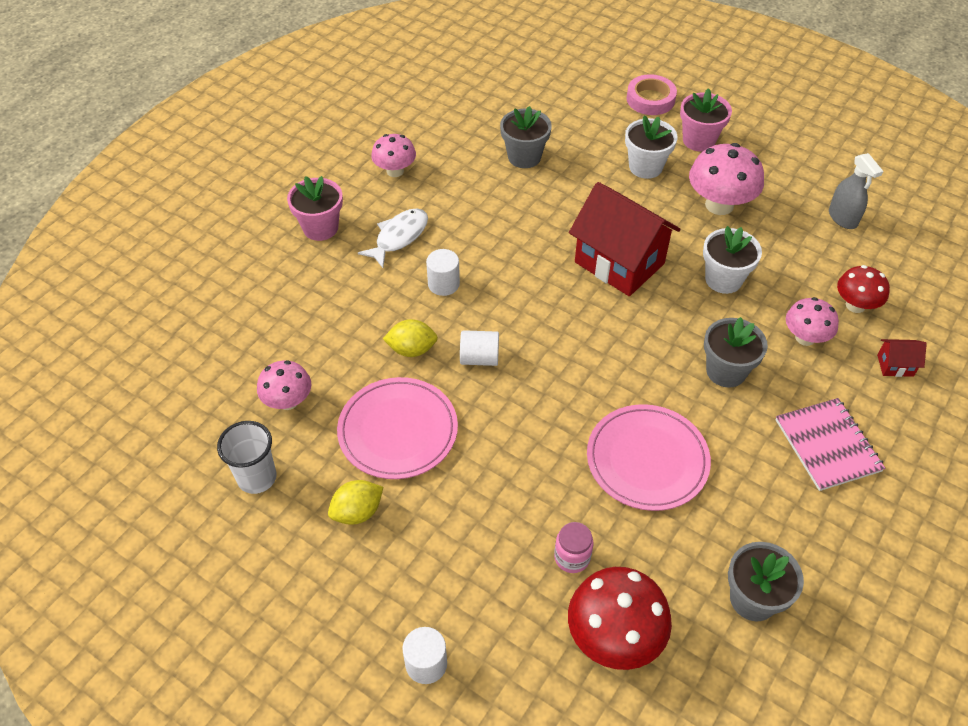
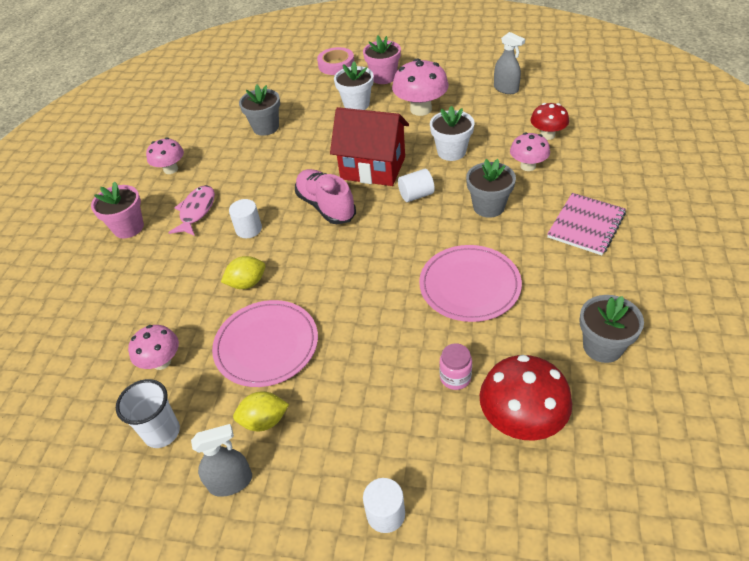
camera: 20 degrees left, 5 degrees down
yellow lemon [328,480,383,525] -> yellow lemon turned 45 degrees clockwise [233,392,289,431]
white fish [358,208,428,268] -> pink fish [168,185,215,236]
white cylinder [460,330,499,366] -> white cylinder moved to [398,169,435,202]
pink notebook [776,398,885,491] -> pink notebook turned 75 degrees clockwise [547,193,626,255]
red house [877,339,927,377] -> none
none -> grey spray bottle [191,424,252,497]
none -> pink shoe [295,169,356,224]

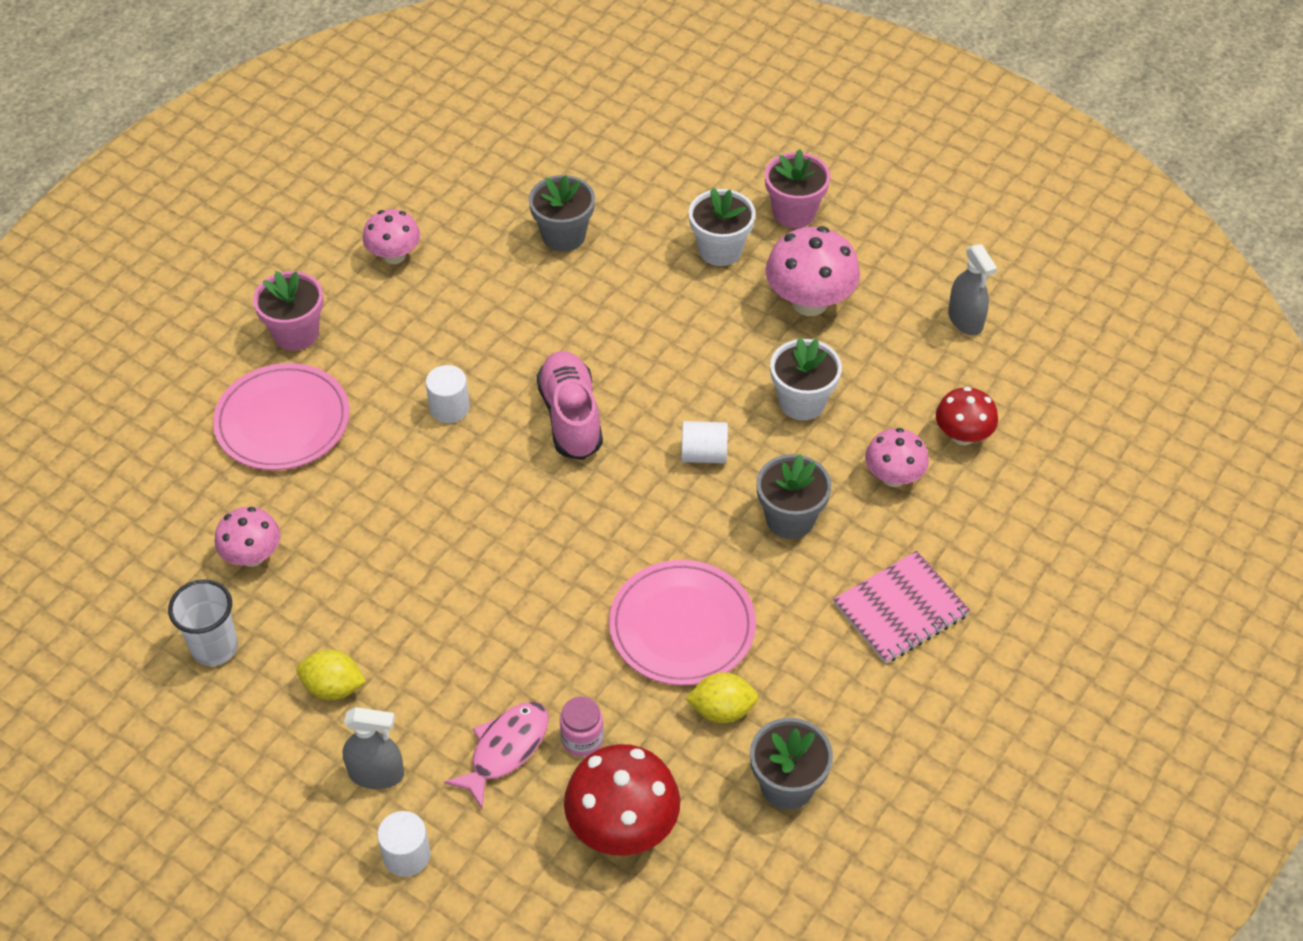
camera: 20 degrees right, 5 degrees up
pink fish [168,185,215,236] -> pink fish moved to [444,702,549,808]
grey spray bottle [191,424,252,497] -> grey spray bottle moved to [343,707,404,789]
pink plate [212,300,318,387] -> pink plate moved to [213,363,350,470]
yellow lemon [221,256,266,289] -> yellow lemon moved to [685,672,758,723]
pink tape [317,47,354,75] -> none
red house [330,107,409,186] -> none

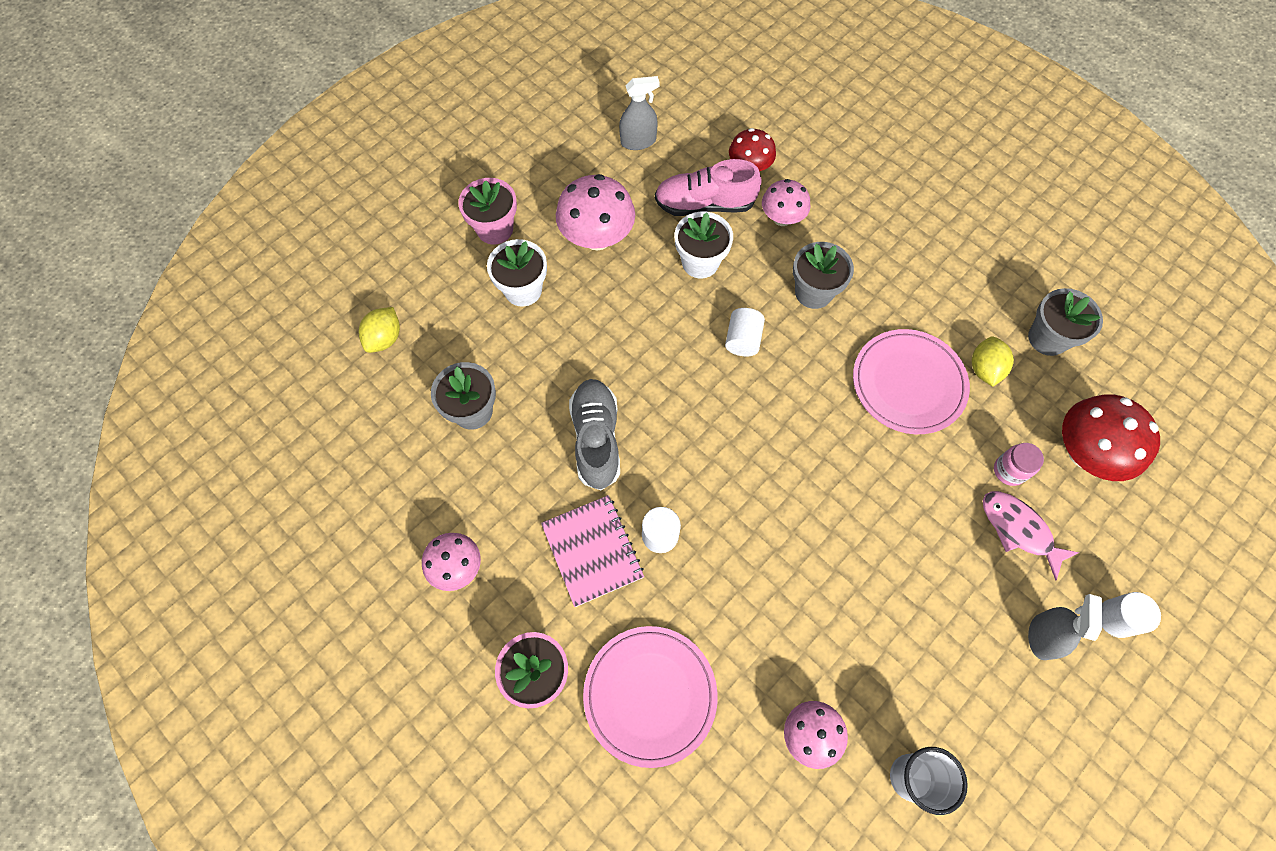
camera: 80 degrees left, 15 degrees up
yellow lemon [296,650,366,700] -> yellow lemon moved to [359,307,400,353]
pink shoe [537,351,603,460] -> pink shoe moved to [655,159,762,216]
pink notebook [833,551,971,664] -> pink notebook moved to [541,495,644,607]
none -> grey shoe [569,379,620,490]

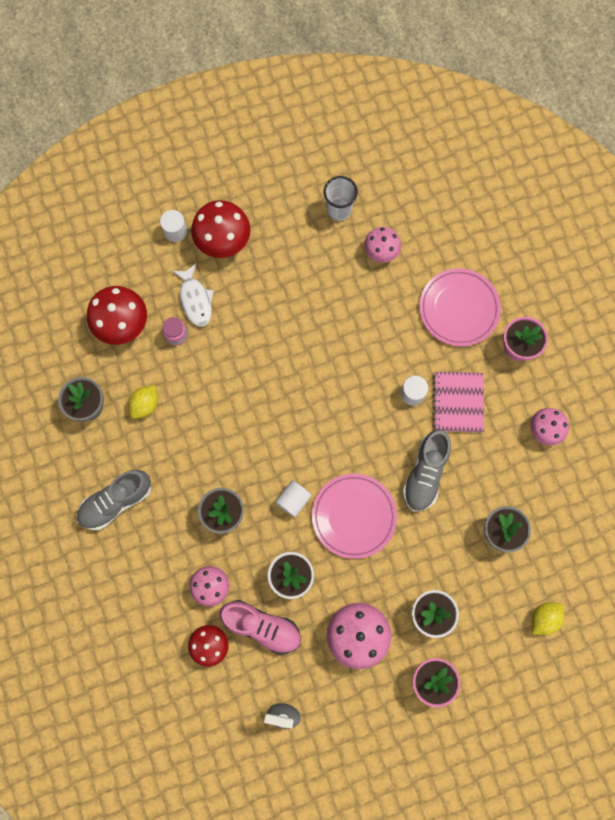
camera: 155 degrees left, 10 degrees up
pink plate [853,329,970,434] -> pink plate moved to [312,473,397,559]
pink fish [983,491,1079,581] -> white fish [172,264,214,327]
grey spray bottle [1028,594,1102,660] -> red mushroom [191,200,250,258]
none -> grey shoe [76,470,151,530]

